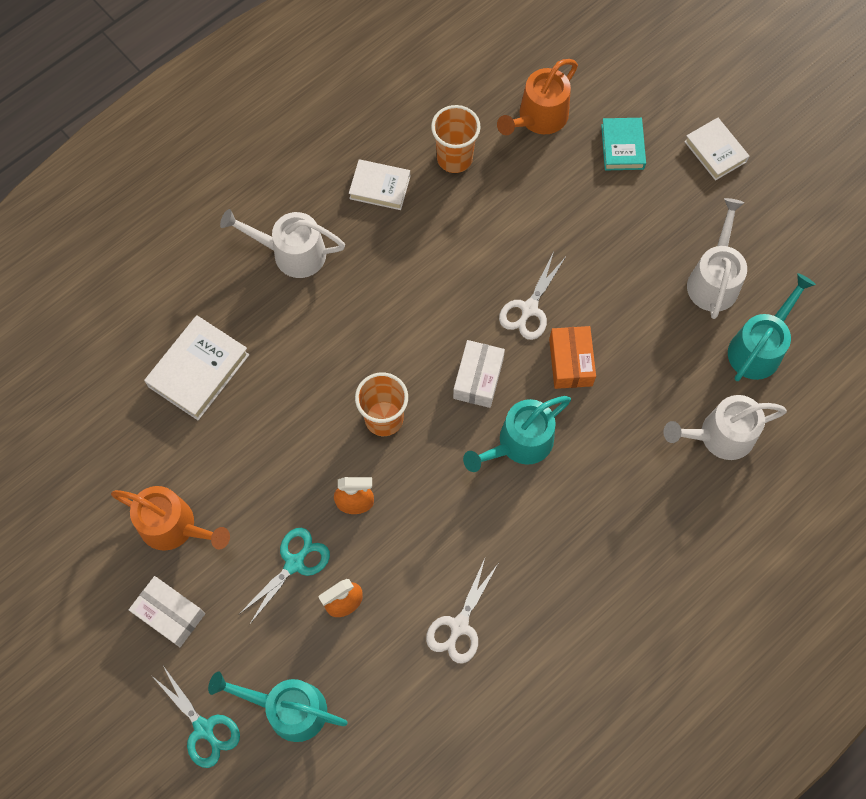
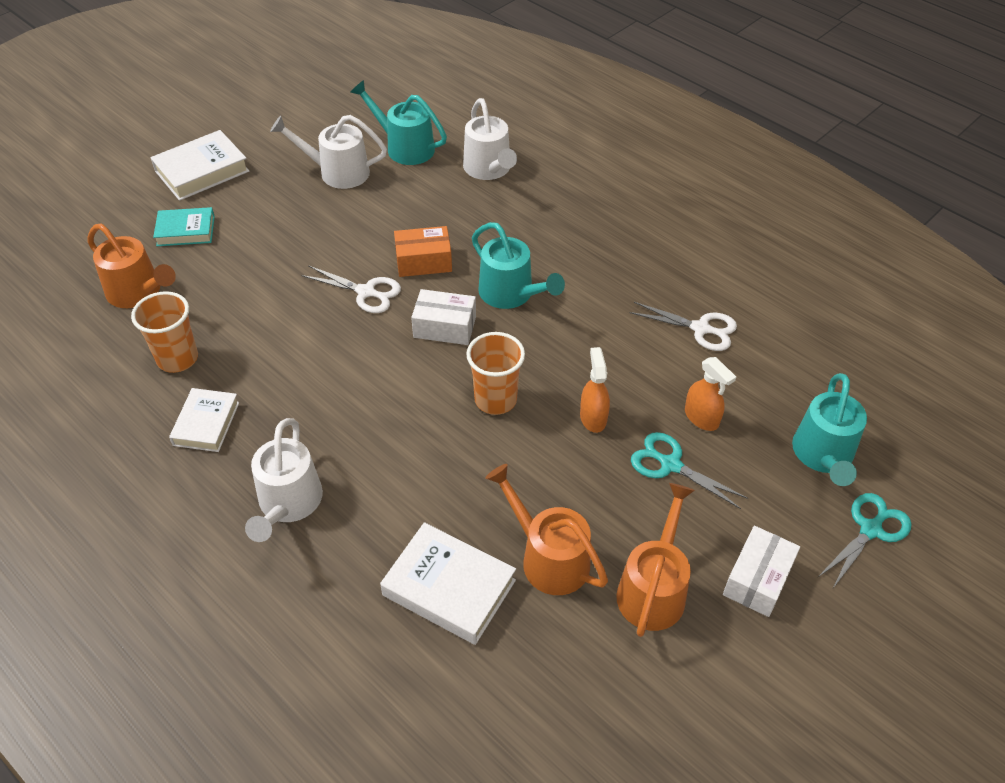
camera: 95 degrees left, 20 degrees down
white book [684,118,750,181] -> white book [150,130,249,201], size x1.51
none -> orange watering can [485,464,608,595]

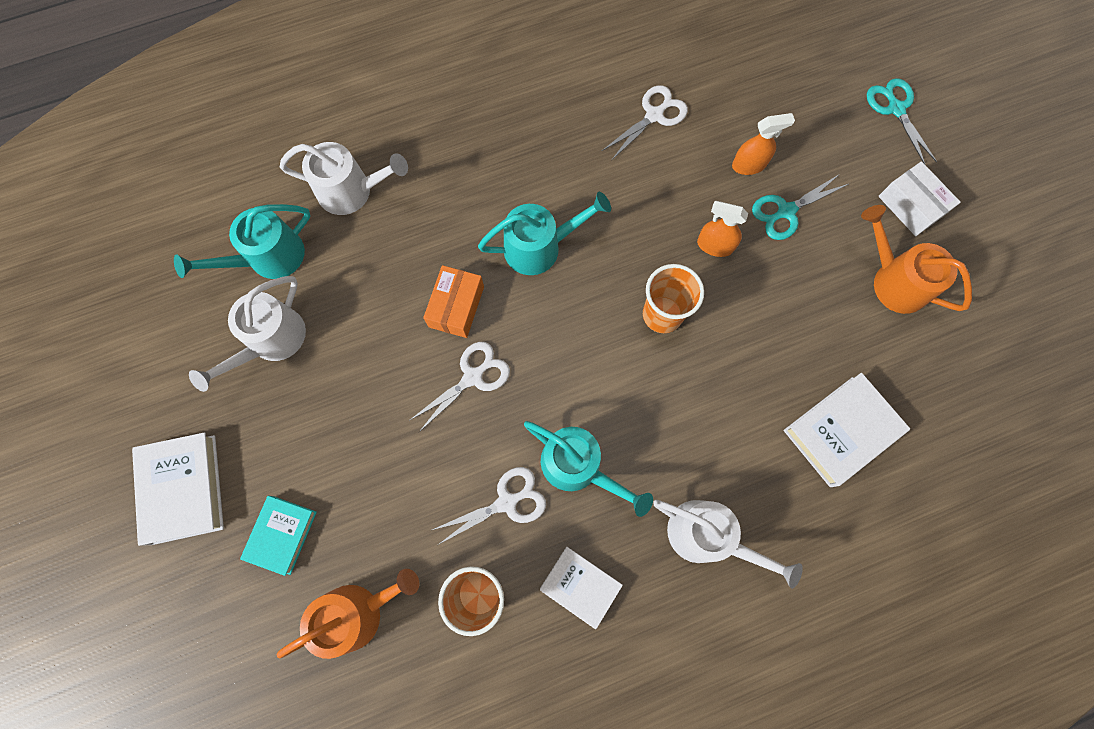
camera: 65 degrees left, 25 degrees up
white box [411,289,476,345] -> none
orange watering can [485,464,608,595] -> none
turquoise watering can [792,373,867,486] -> turquoise watering can moved to [524,421,653,517]
none -> white scissors [432,467,546,545]

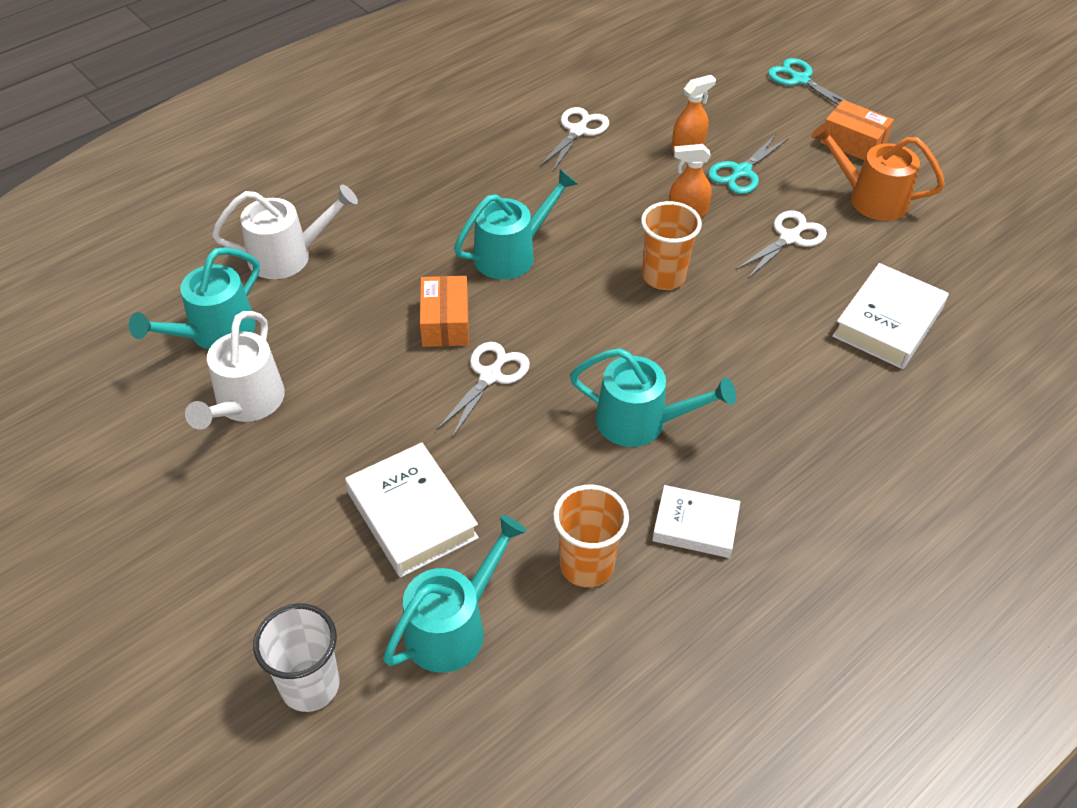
camera: 20 degrees left, 25 degrees down
white book [132,432,224,546] -> white book moved to [345,442,479,578]
turquoise book [240,496,317,576] -> none
orange watering can [277,569,420,659] -> turquoise watering can [383,515,527,673]
white scissors [432,467,546,545] -> white scissors moved to [735,211,827,278]
white watering can [653,500,803,589] -> none
white box [878,161,961,236] -> orange box [820,100,894,160]
none -> white cup [253,603,340,712]

